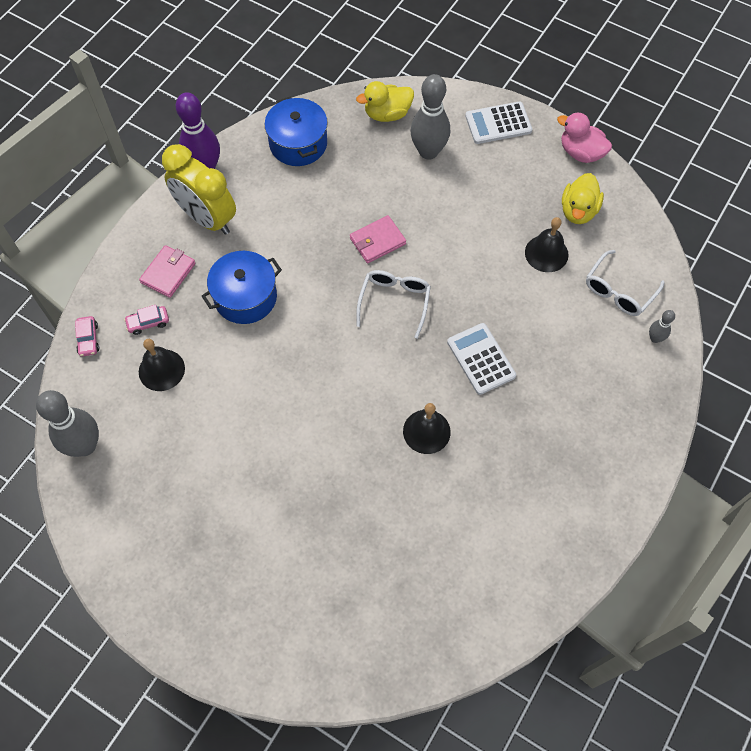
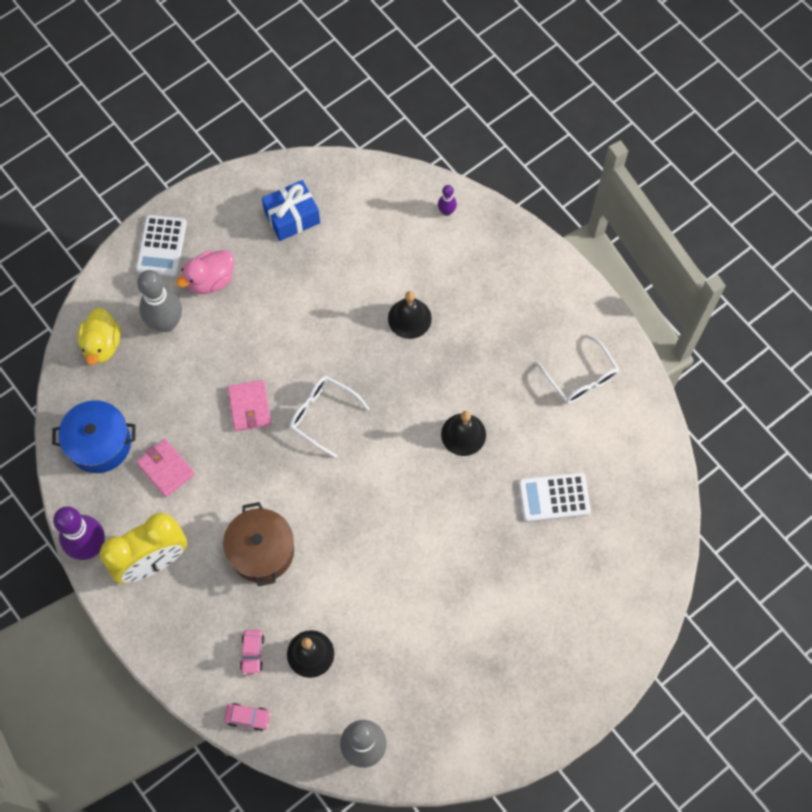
camera: 70 degrees left, 5 degrees up
pink wallet [139,245,196,298] -> pink wallet moved to [136,439,195,497]
blue pot [202,251,282,324] -> brown pot [223,502,294,587]
white calculator [447,323,516,395] -> white calculator moved to [519,473,591,522]
black bell [525,217,569,272] -> black bell moved to [388,291,432,339]
pink duck [557,112,612,163] -> pink duck moved to [176,250,234,294]
yellow duck [562,173,604,224] -> blue gift [262,180,320,241]
white glasses [586,250,664,316] -> white glasses moved to [536,334,619,404]
grey bowling pin [649,310,675,343] -> purple bowling pin [438,185,457,216]

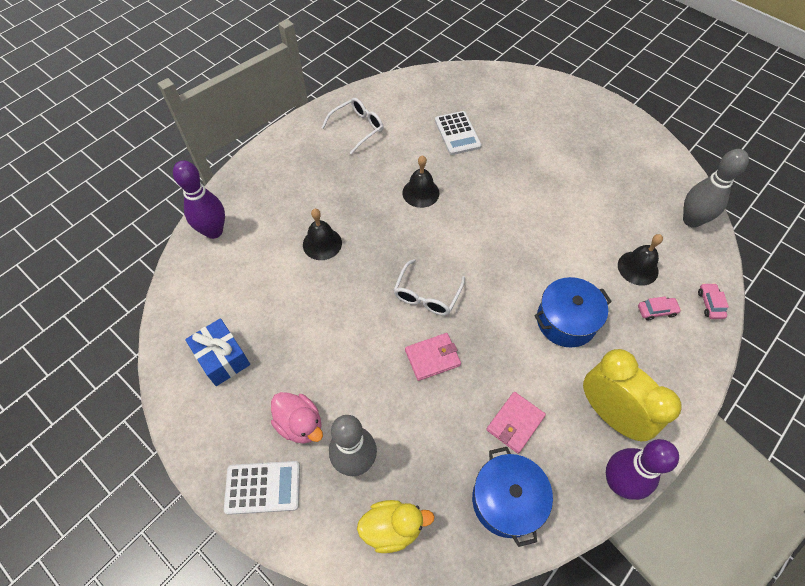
camera: 100 degrees left, 10 degrees down
brown pot [223,502,294,587] -> blue pot [534,277,612,347]
purple bowling pin [438,185,457,216] -> purple bowling pin [173,160,225,239], size x2.12

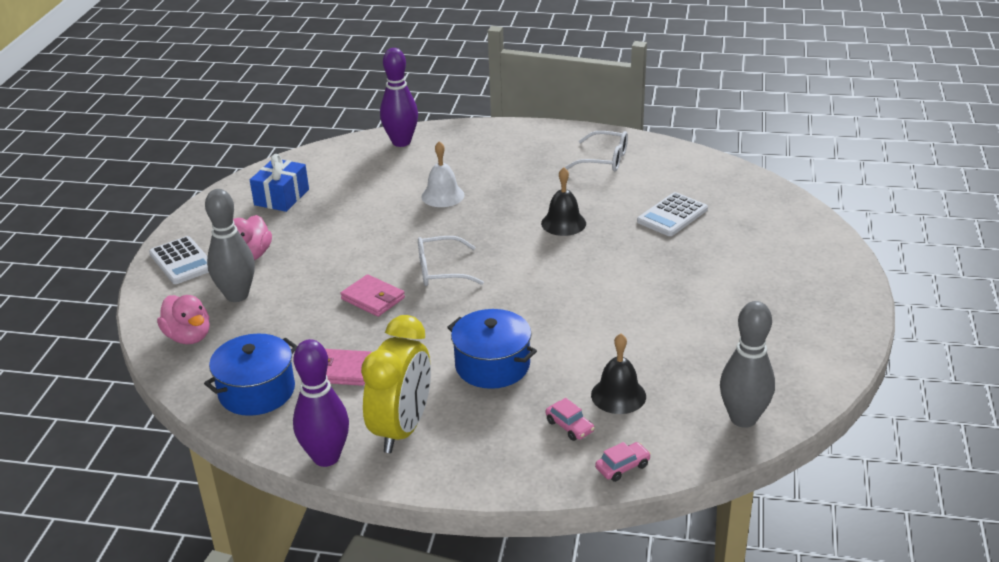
camera: 60 degrees right, 25 degrees down
black bell [303,209,342,260] -> white bell [421,141,464,207]
yellow duck [357,500,435,553] -> pink duck [157,295,210,344]

